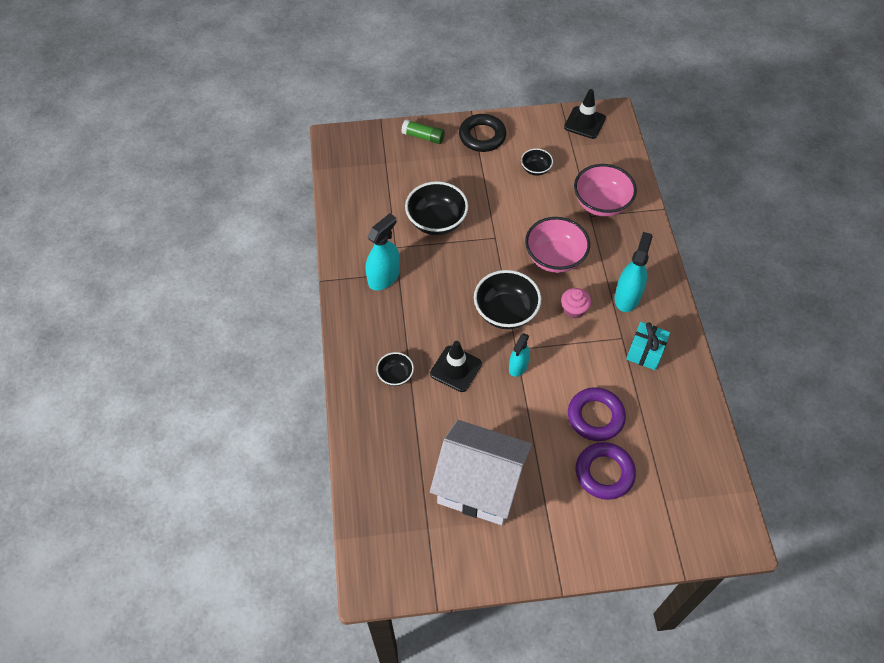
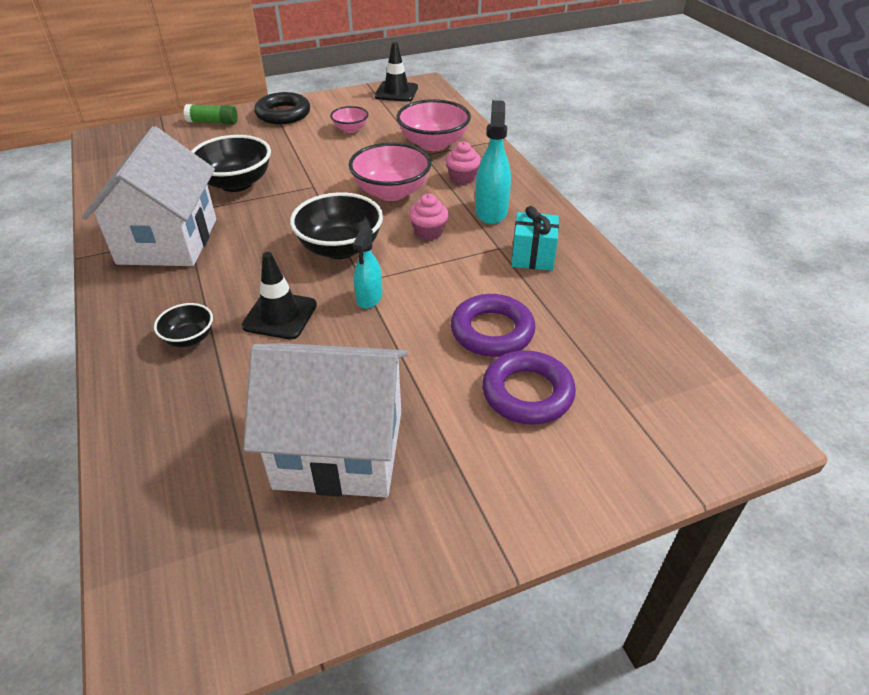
camera: 15 degrees left, 15 degrees down
turquoise spray bottle [366,213,400,290] -> white house [82,126,216,266]
black bowl [521,148,553,176] -> pink bowl [330,106,369,133]
none -> pink cupcake [446,141,481,184]

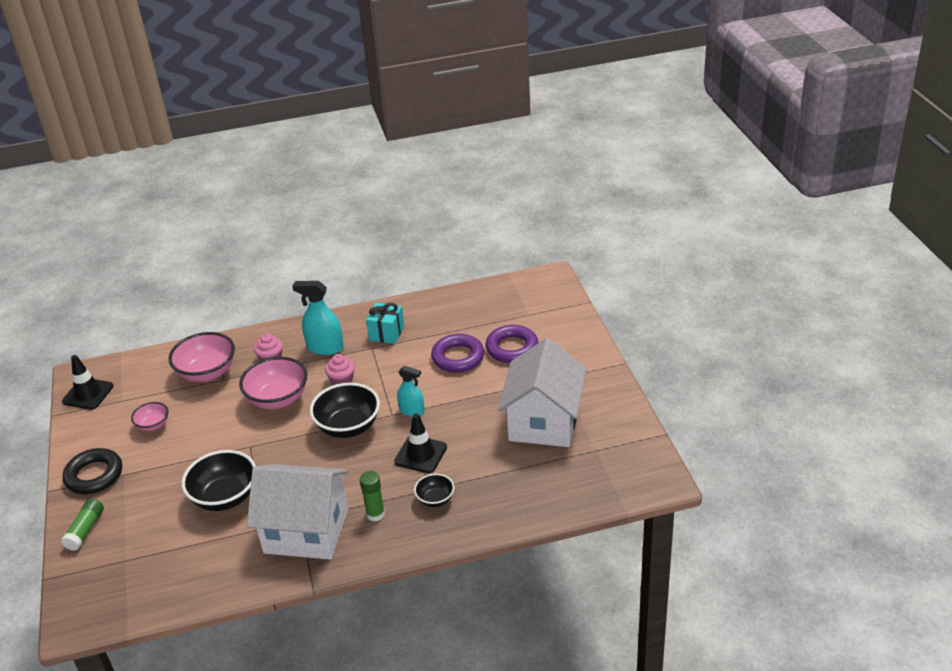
camera: 80 degrees left, 5 degrees down
none -> green glue stick [360,471,385,521]

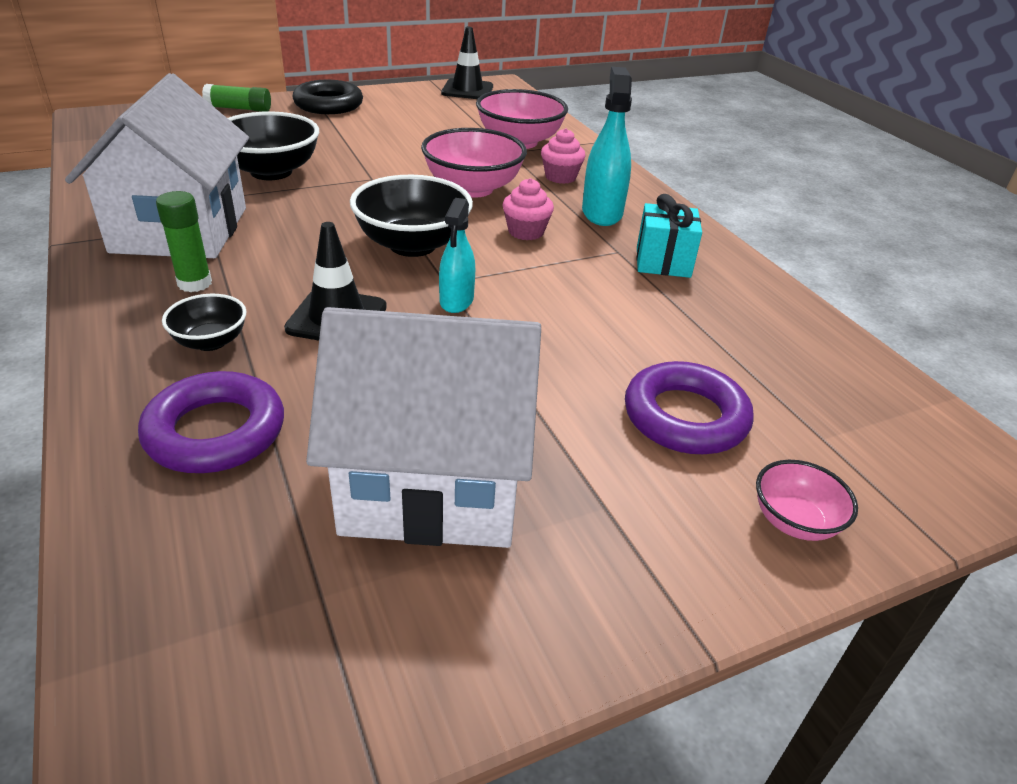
camera: 75 degrees right, 0 degrees up
pink bowl [131,402,168,431] -> pink bowl moved to [756,460,858,541]
purple ring [431,334,484,373] -> purple ring moved to [138,371,284,473]

